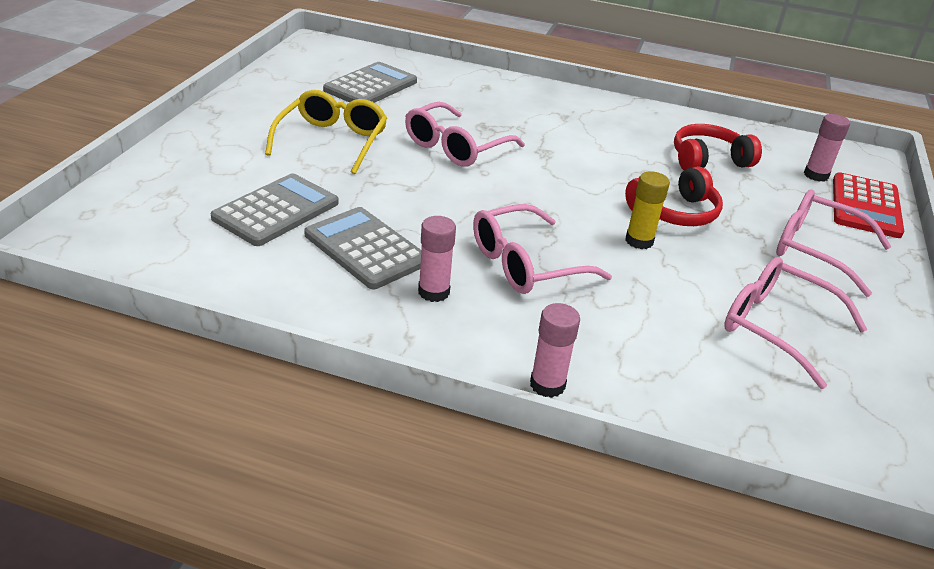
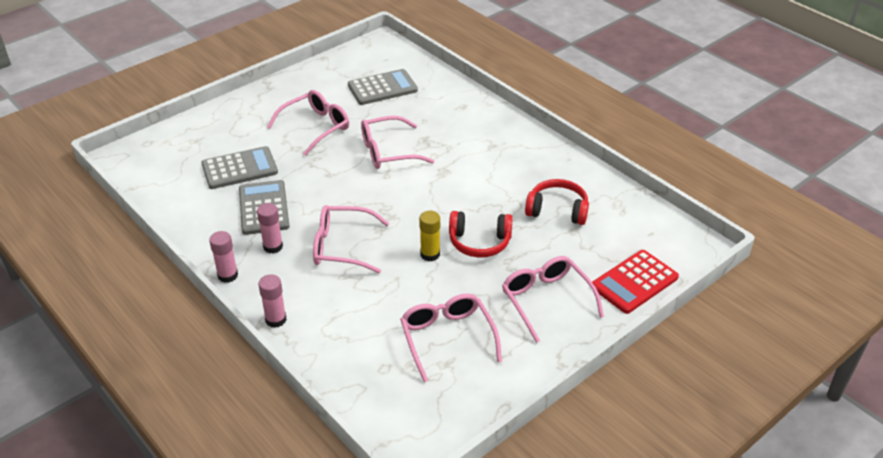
camera: 35 degrees right, 5 degrees up
yellow glasses [265,90,387,174] -> pink glasses [267,90,349,156]
pink glue stick [804,114,850,182] -> pink glue stick moved to [209,231,238,283]

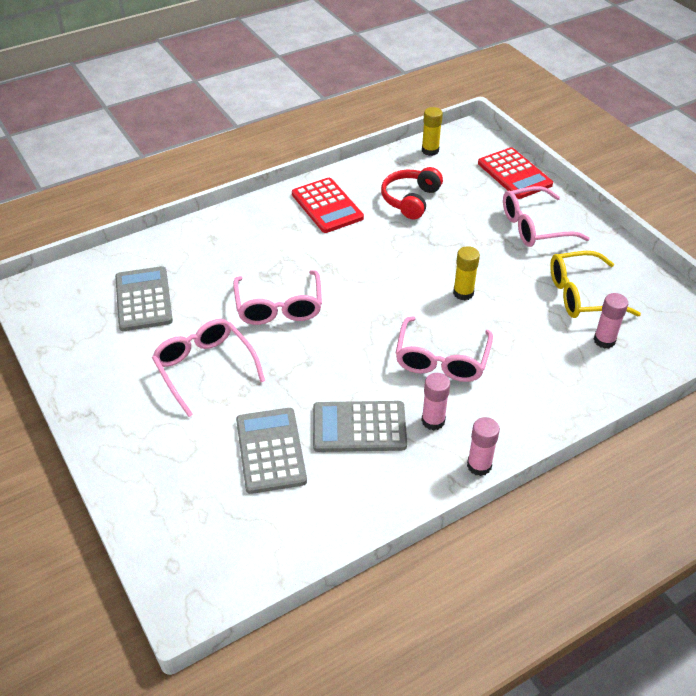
camera: 80 degrees left, 5 degrees up
pink glue stick [258,274,287,328] -> pink glue stick moved to [594,293,628,348]
pink glasses [400,294,502,382] -> yellow glasses [550,251,641,318]
red headphones [449,211,513,258] -> none
none -> red calculator [292,178,364,233]
none -> yellow glue stick [422,107,443,156]

